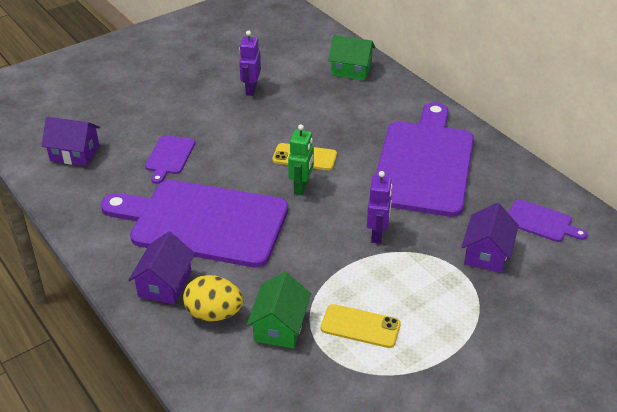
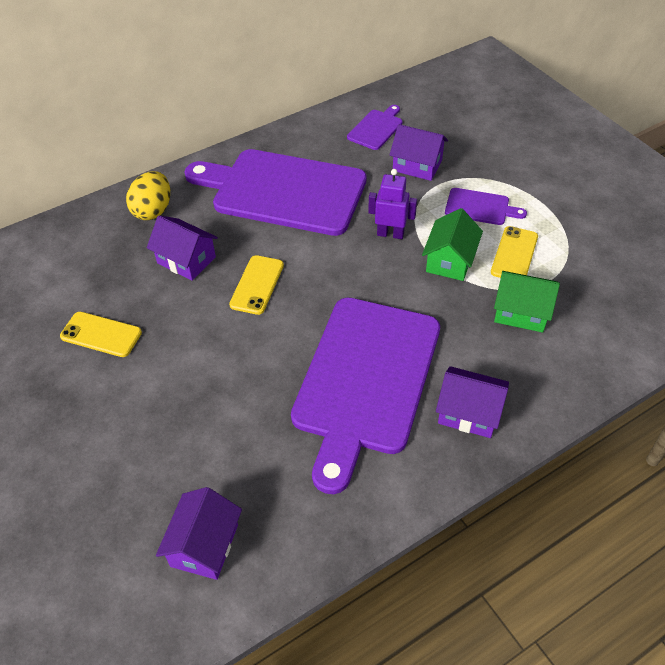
camera: 85 degrees left, 10 degrees up
purple cutting board [145,135,195,184] -> purple cutting board moved to [445,188,527,225]
yellow egg [183,275,244,321] -> yellow egg moved to [126,171,170,220]
purple robot [239,31,261,96] -> yellow phone [60,312,142,357]
green robot [288,125,314,195] -> none
green house [328,35,376,80] -> green house moved to [422,208,483,281]
none -> purple house [147,215,218,281]

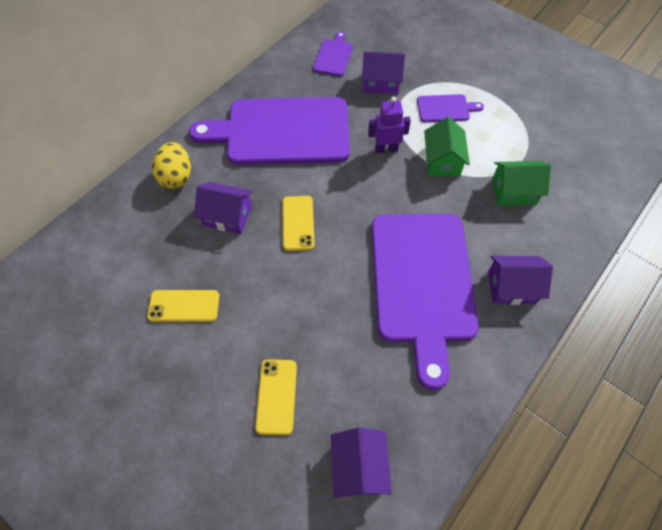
camera: 20 degrees left, 10 degrees up
yellow phone [491,226,538,278] -> yellow phone moved to [255,359,297,435]

